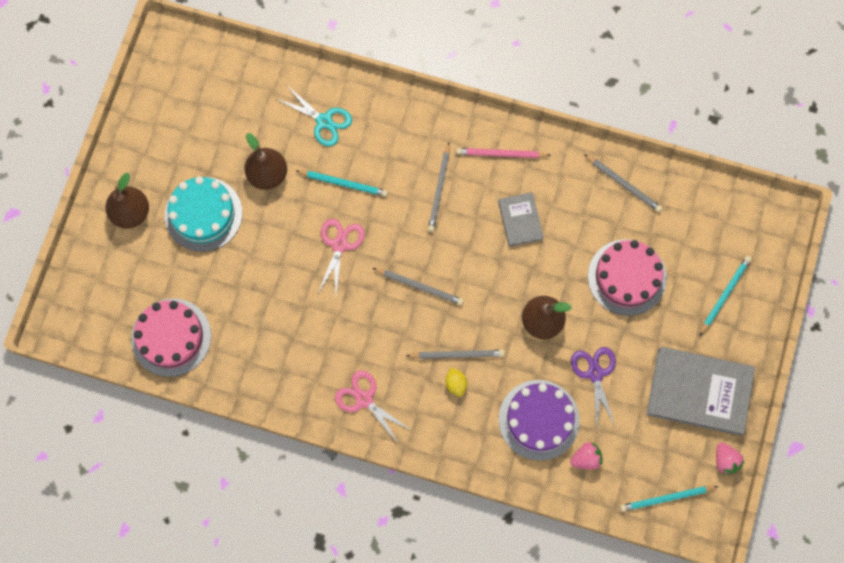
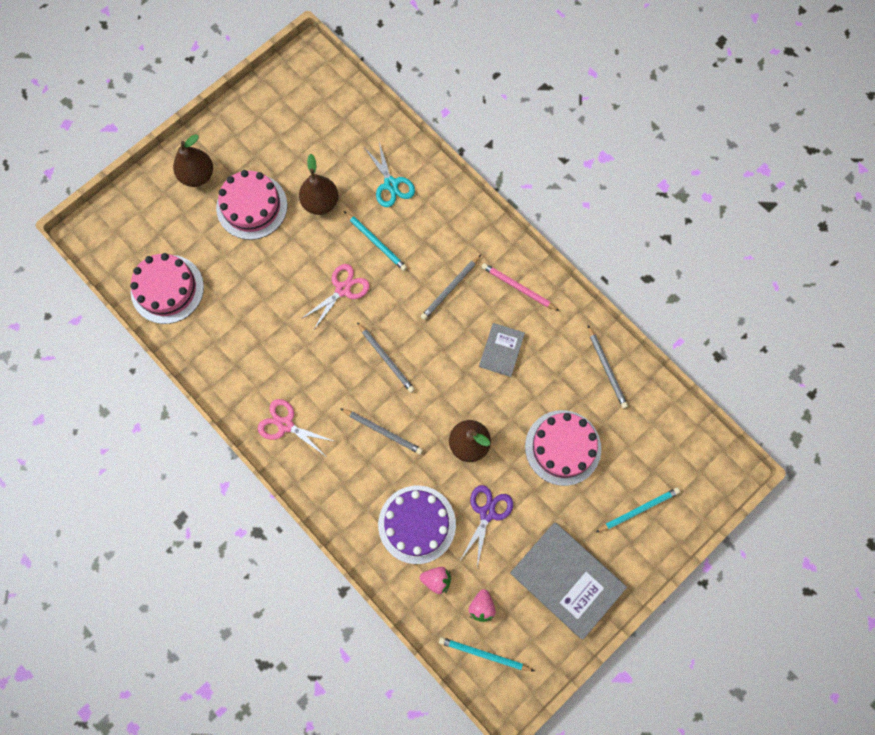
camera: 30 degrees right, 0 degrees up
turquoise cake [165,176,243,252] -> pink cake [216,170,288,240]
pink scissors [335,370,412,443] -> pink scissors turned 45 degrees counterclockwise [258,399,336,456]
yellow lemon [445,367,467,397] -> none
pink strawberry [716,443,744,475] -> pink strawberry moved to [469,589,496,622]

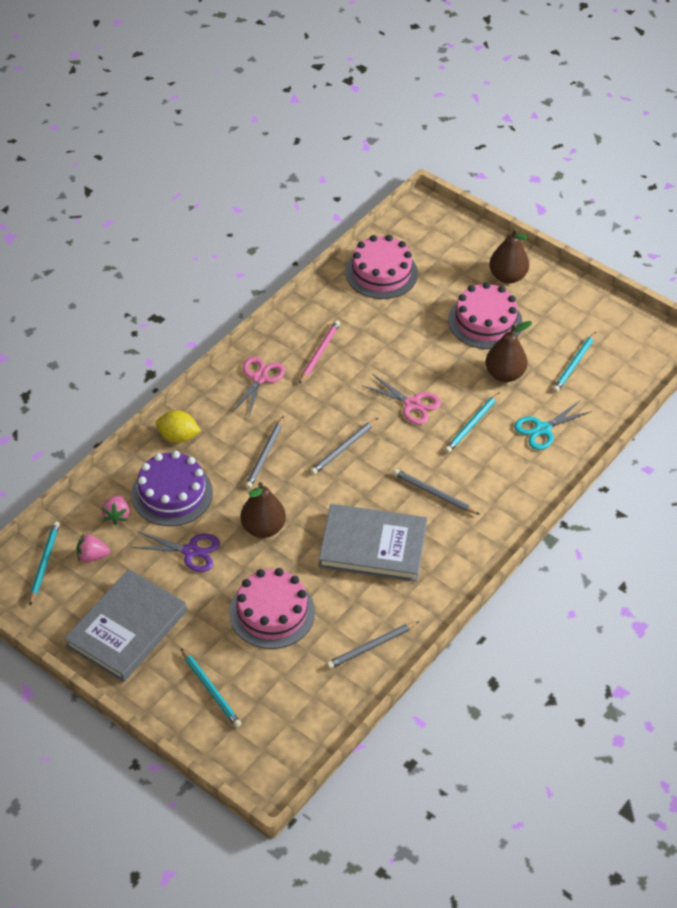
camera: 80 degrees right, 25 degrees down
grey book [479,323,525,377] -> grey book [319,504,427,582], size x1.89
pink pencil [482,263,559,311] -> pink pencil moved to [299,320,340,384]
none -> yellow lemon [156,410,201,443]
none -> turquoise pencil [553,332,596,392]

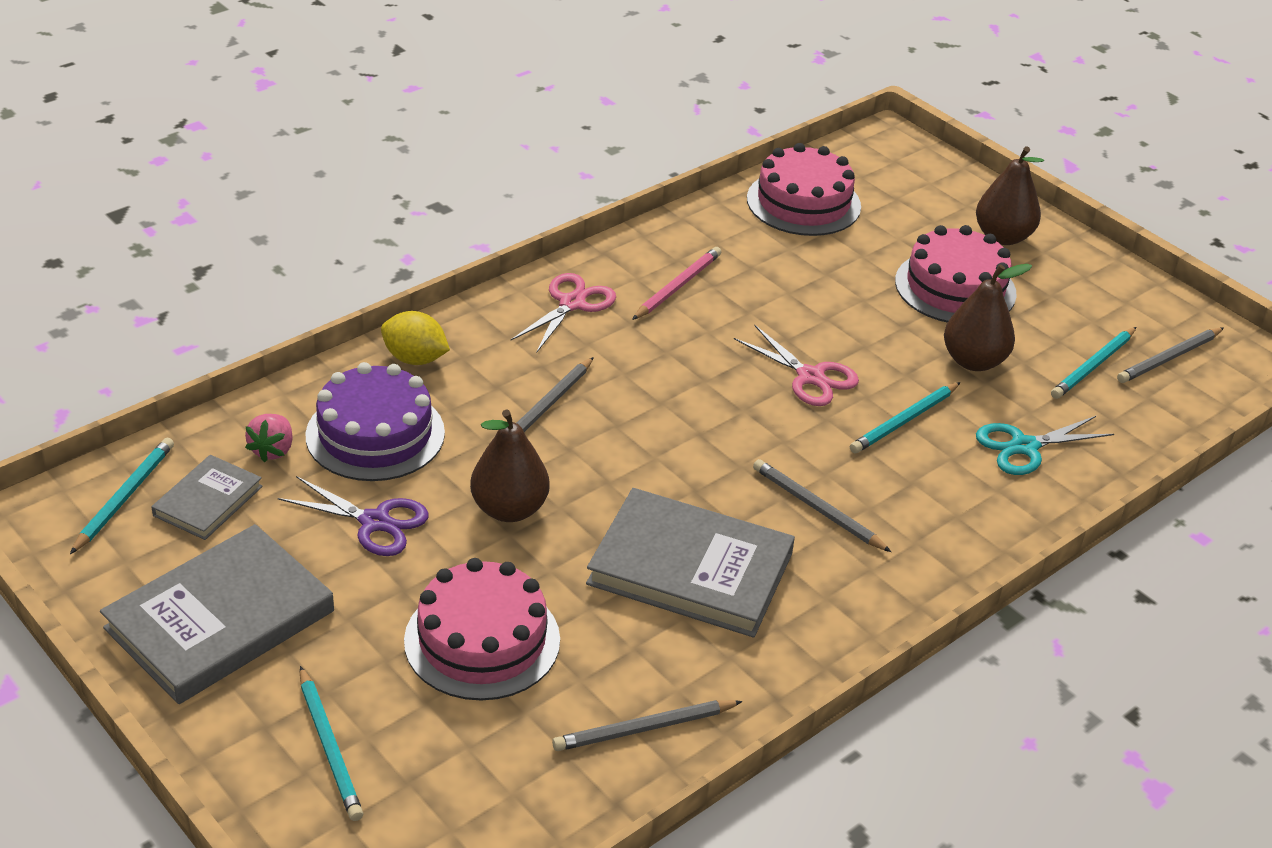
camera: 10 degrees right, 10 degrees down
pink strawberry [77,534,110,563] -> grey book [151,455,263,540]
grey pencil [310,418,378,475] -> grey pencil moved to [1117,328,1224,383]

